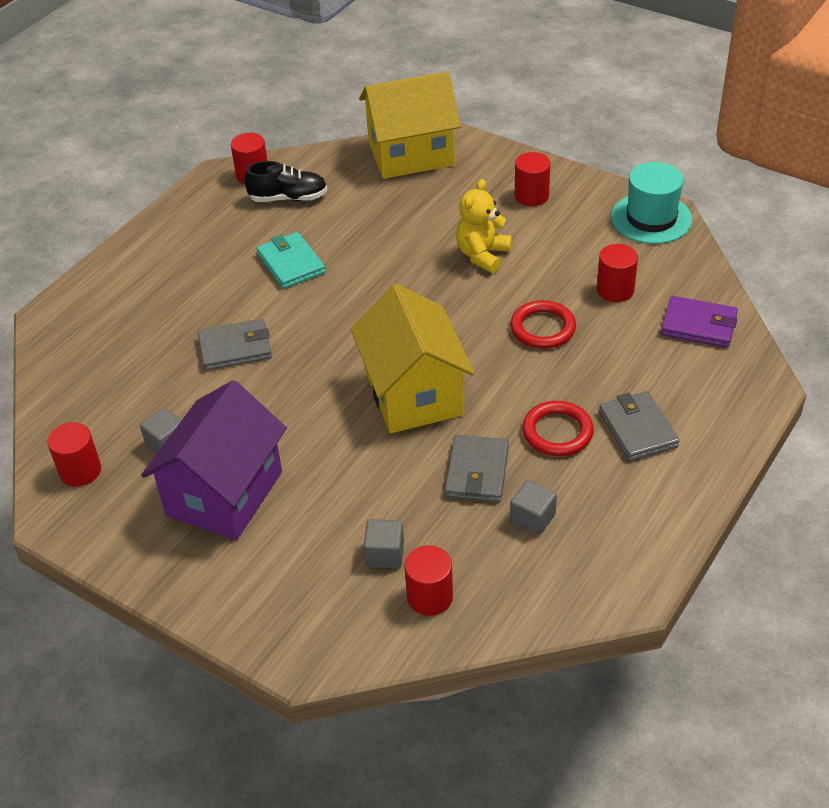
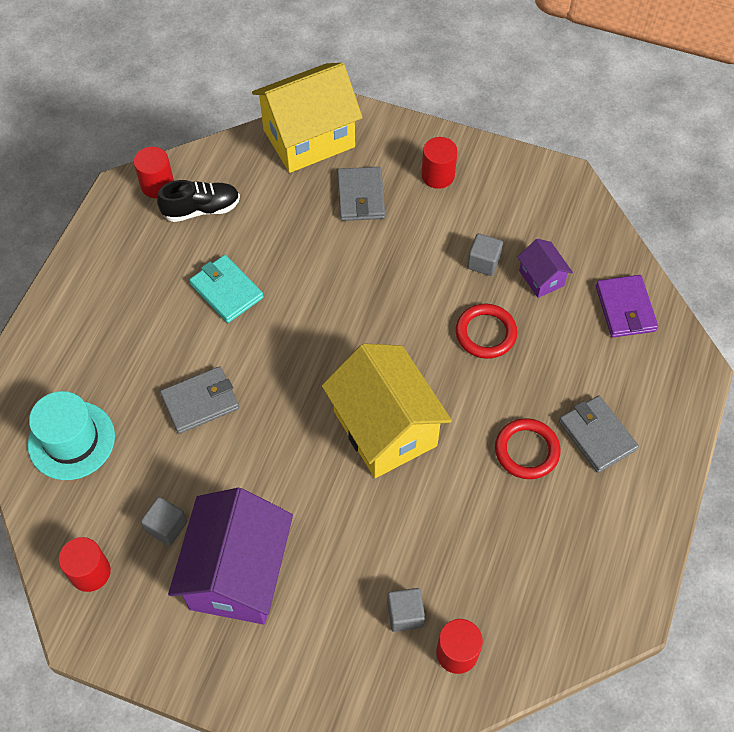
camera: 15 degrees left, 15 degrees up
grey wallet [445,435,509,502] -> grey wallet moved to [337,167,385,221]
yellow teddy bear [456,179,512,273] -> none
grey cube [510,480,557,536] -> grey cube moved to [467,233,503,276]
red cylinder [597,244,638,302] -> purple house [518,239,573,298]
turquoise hat [611,162,692,244] -> turquoise hat moved to [28,391,115,480]
purple wallet [661,296,738,348] -> purple wallet turned 75 degrees clockwise [596,275,658,337]

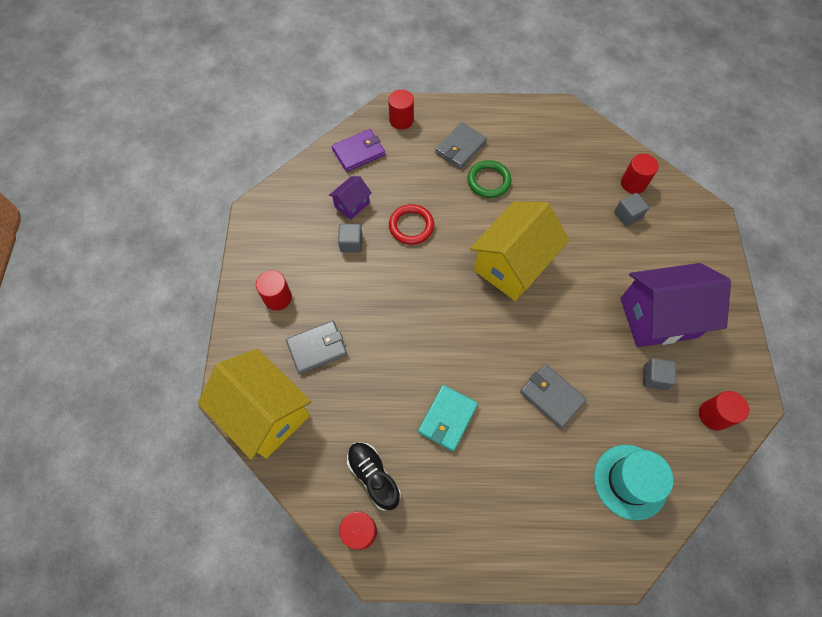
camera: 110 degrees left, 5 degrees up
red ring [495,418,561,479] -> green ring [467,160,512,198]
none -> red cylinder [388,89,414,129]

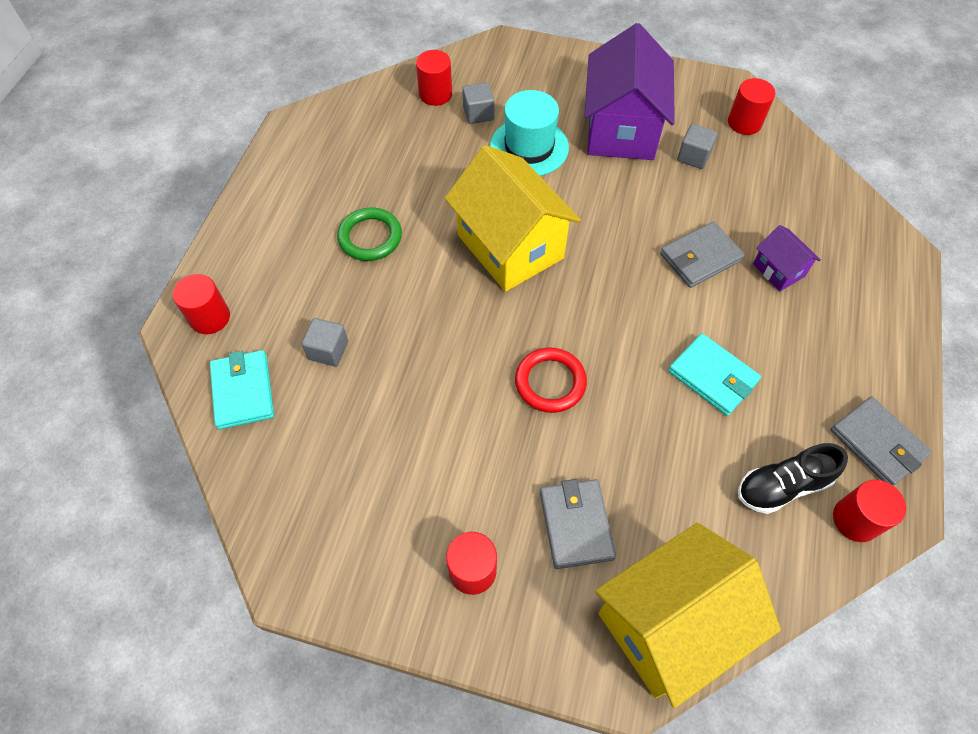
camera: 75 degrees left, 5 degrees down
purple house [329,176,372,220] -> purple house moved to [753,225,821,291]
purple wallet [332,129,385,172] -> turquoise wallet [210,350,274,430]
grey cube [338,224,363,253] -> grey cube moved to [302,318,348,367]
red ring [389,204,434,245] -> red ring moved to [515,347,587,413]
grey wallet [435,122,487,169] -> grey wallet moved to [831,396,932,486]
turquoise hat [594,445,673,520] -> turquoise hat moved to [490,90,569,176]

